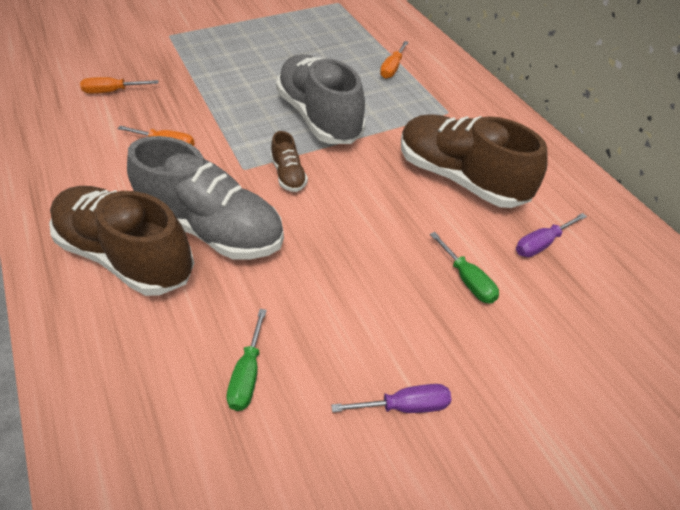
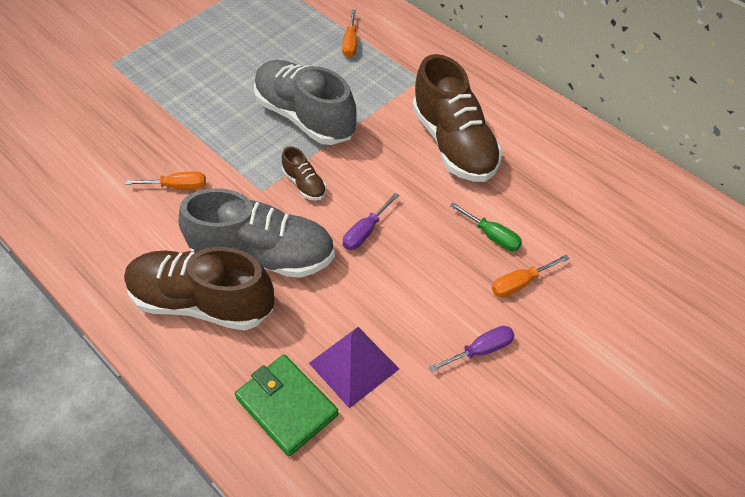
camera: 15 degrees left, 5 degrees up
orange screwdriver [80,77,158,94] -> orange screwdriver moved to [492,255,569,297]
green screwdriver [226,309,267,411] -> purple pyramid [309,327,399,408]
brown shoe [401,115,548,208] -> brown shoe turned 135 degrees counterclockwise [413,54,503,182]
purple screwdriver [516,213,587,257] -> purple screwdriver moved to [343,193,399,250]
none -> green wallet [235,354,339,456]

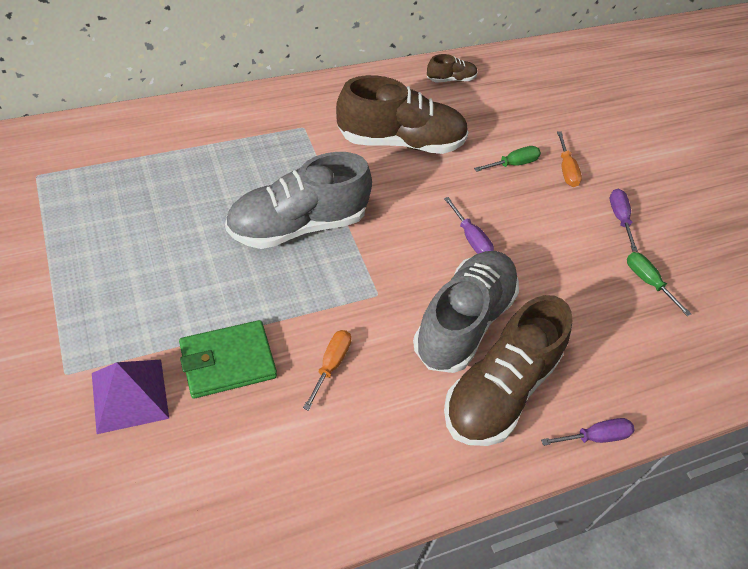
camera: 75 degrees left, 0 degrees up
green wallet [235,354,339,456] -> green wallet moved to [179,320,277,399]
brown shoe [282,146,327,201] -> brown shoe moved to [427,54,478,83]
purple pyramid [309,327,399,408] -> purple pyramid moved to [92,360,169,434]
orange screwdriver [342,10,357,57] -> none
none -> purple screwdriver [541,418,635,446]
none -> green screwdriver [627,252,691,316]

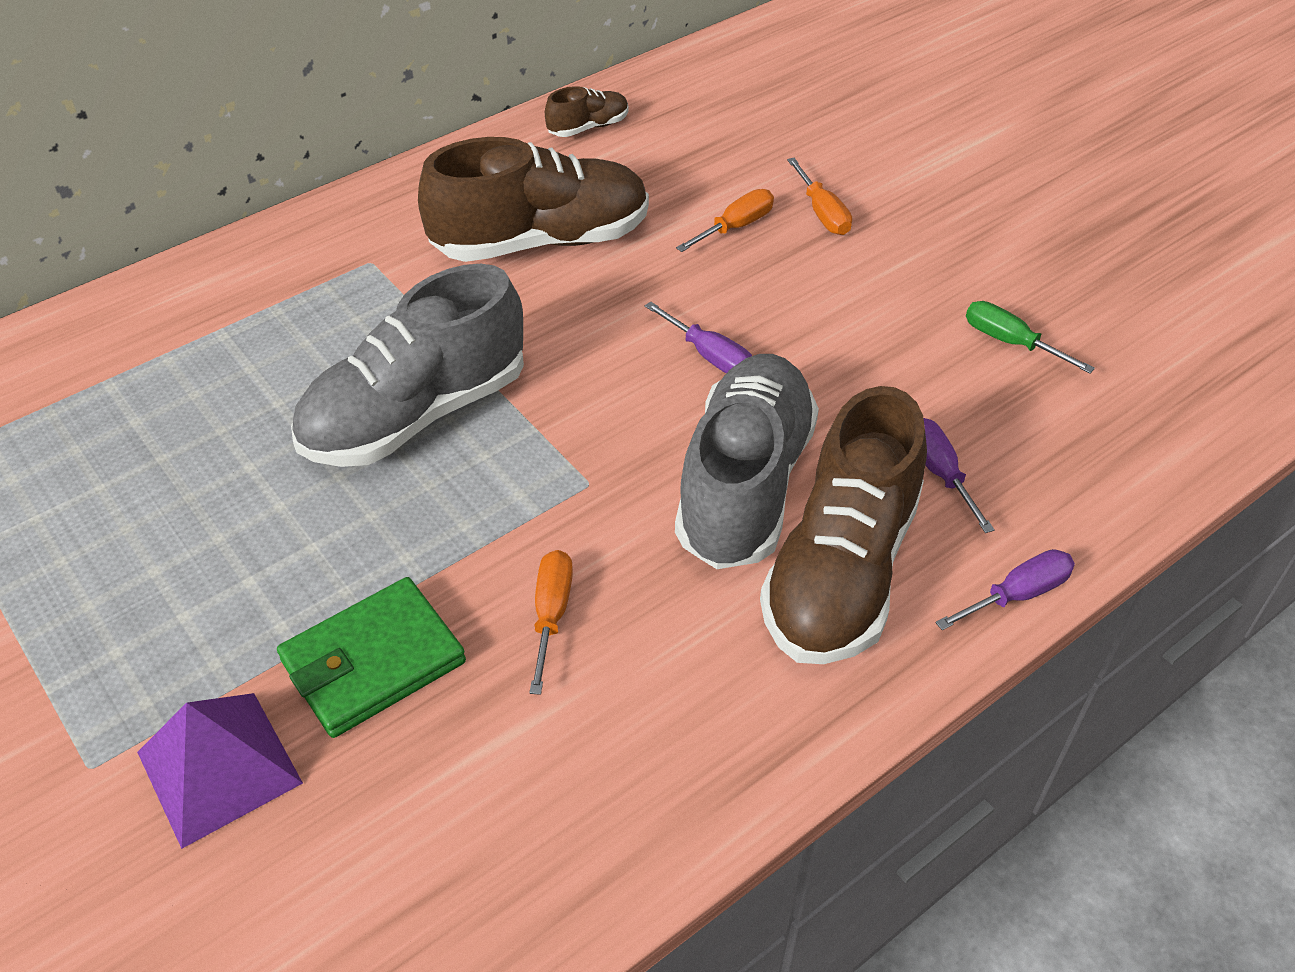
camera: 10 degrees left, 5 degrees down
green screwdriver [474,146,541,172] -> orange screwdriver [676,189,774,252]
purple screwdriver [610,189,638,252] -> purple screwdriver moved to [924,418,995,533]

